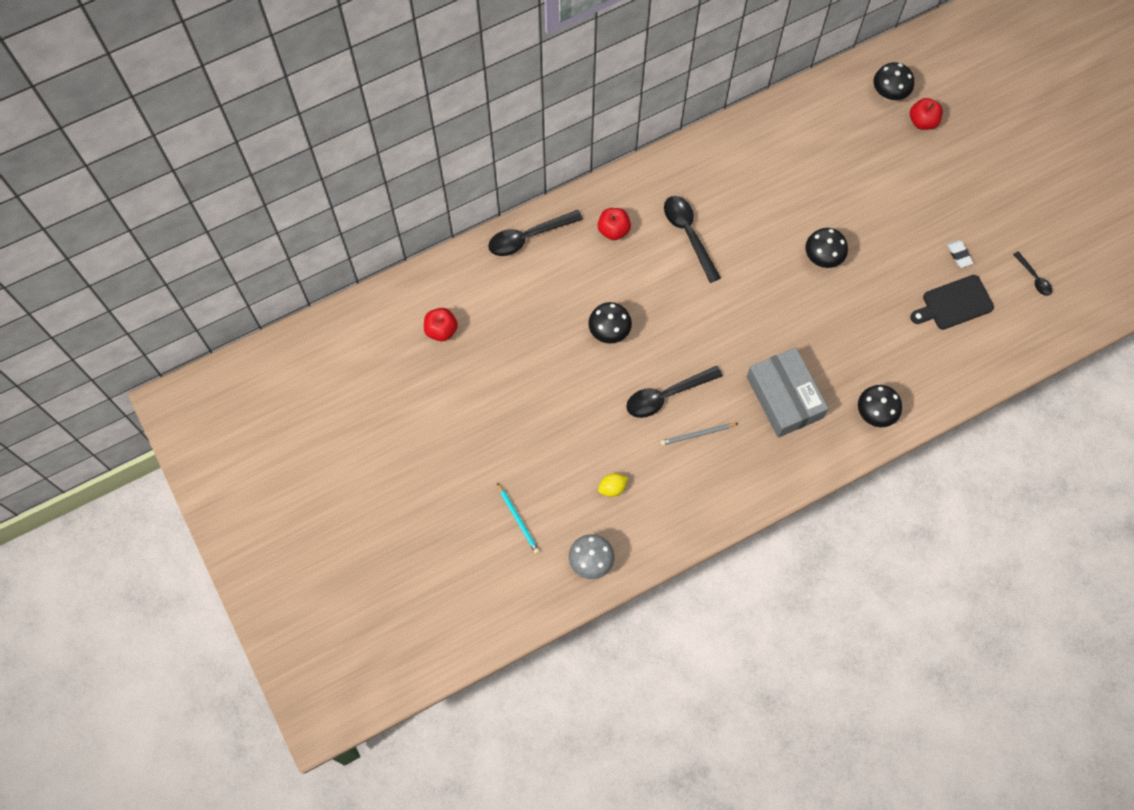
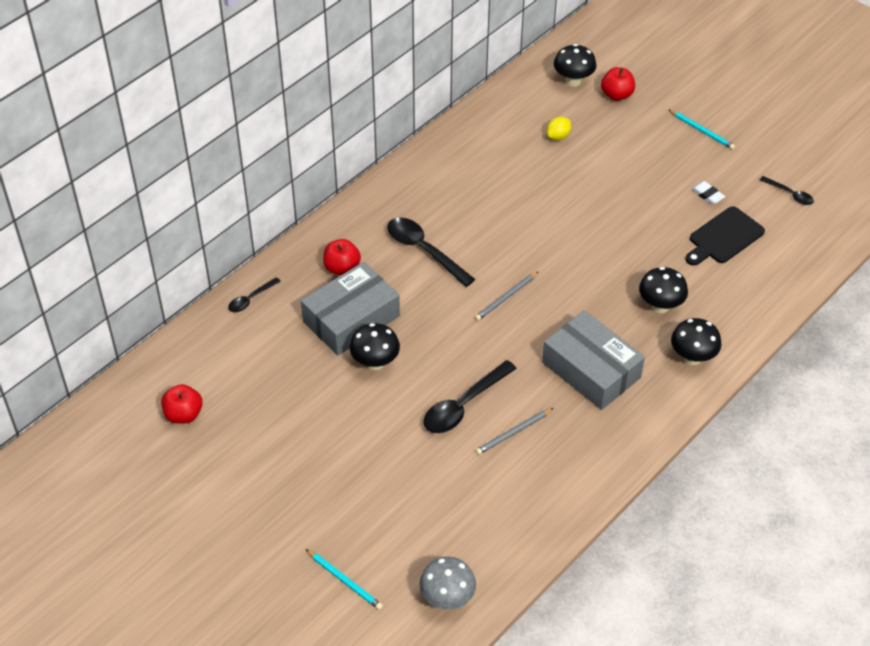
camera: 20 degrees left, 20 degrees down
black spoon [488,210,583,256] -> black spoon [228,277,281,312], size x0.55
yellow lemon [598,473,628,497] -> yellow lemon moved to [547,117,571,140]
black mushroom [805,228,848,268] -> black mushroom moved to [639,267,688,313]
none -> grey box [301,262,400,356]
none -> grey pencil [475,271,539,321]
none -> turquoise pencil [668,109,735,150]

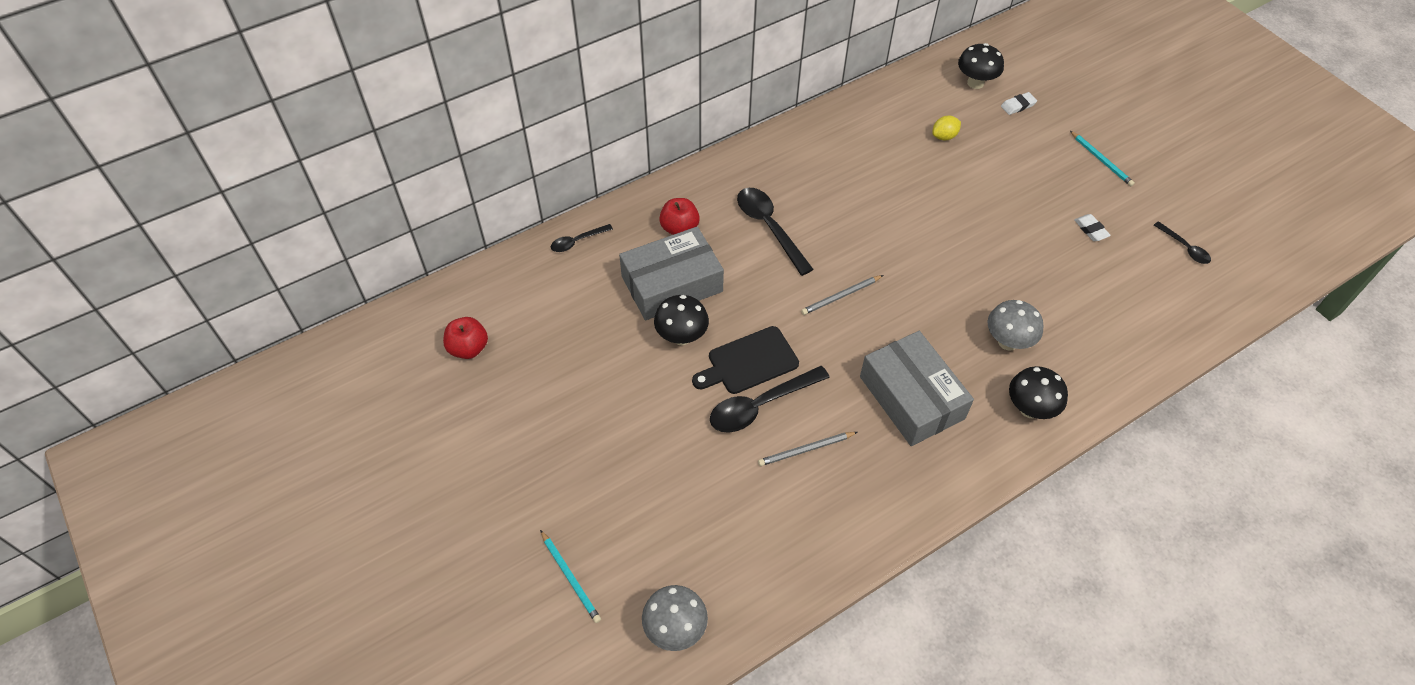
camera: 15 degrees right, 5 degrees up
red apple [601,67,635,101] -> white eraser [1001,92,1037,115]
black mushroom [639,267,688,313] -> grey mushroom [987,300,1044,351]
black cutting board [685,206,765,266] -> black cutting board moved to [692,326,799,394]

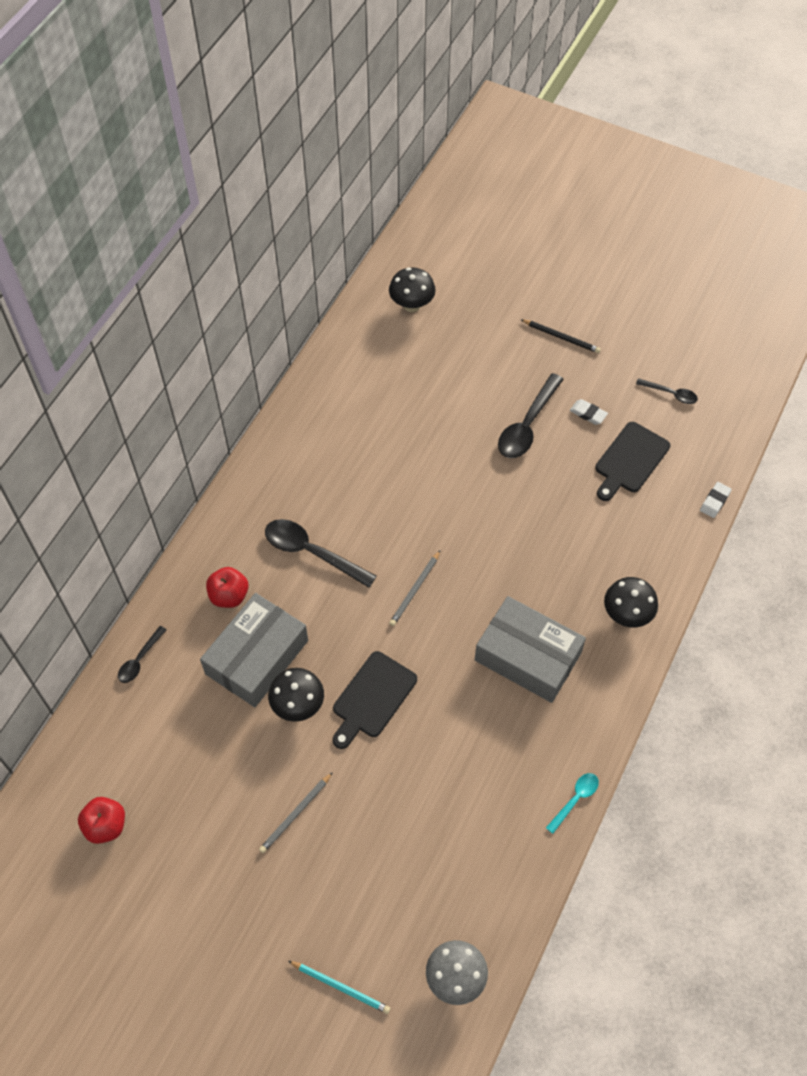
camera: 30 degrees left, 5 degrees up
black spoon [710,366,830,433] -> black spoon moved to [498,373,564,458]
grey pencil [758,432,857,466] -> grey pencil moved to [259,772,333,853]
yellow lemon [932,116,961,140] -> none
grey mushroom [987,300,1044,351] -> none
white eraser [1001,92,1037,115] -> white eraser moved to [700,482,732,518]
turquoise pencil [1070,131,1135,186] -> black pencil [520,319,601,353]
none -> turquoise spoon [546,773,599,834]
none -> black cutting board [595,422,670,501]

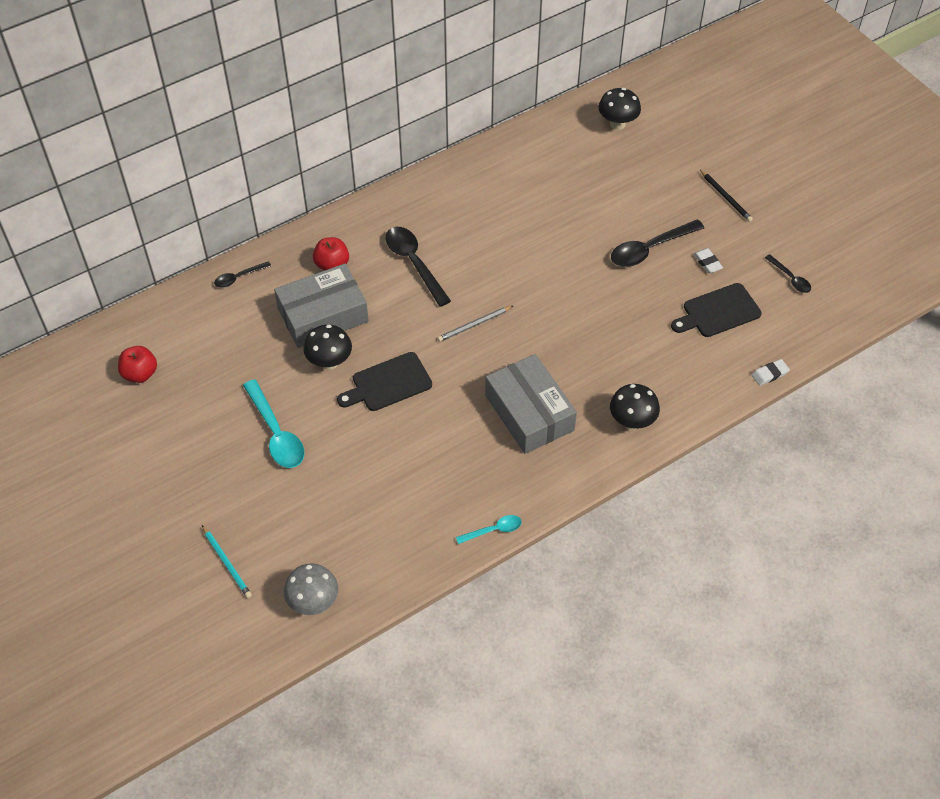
camera: 30 degrees right, 5 degrees down
grey pencil [259,772,333,853] -> turquoise spoon [243,379,304,468]

